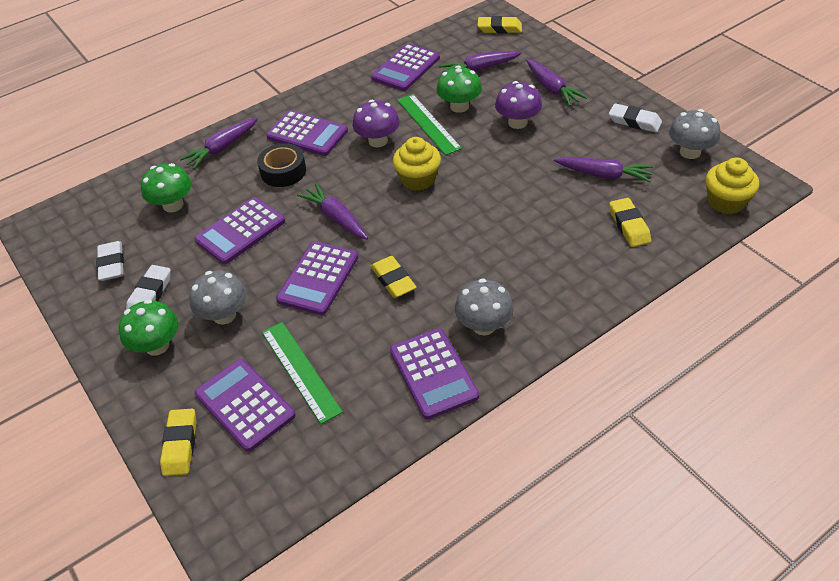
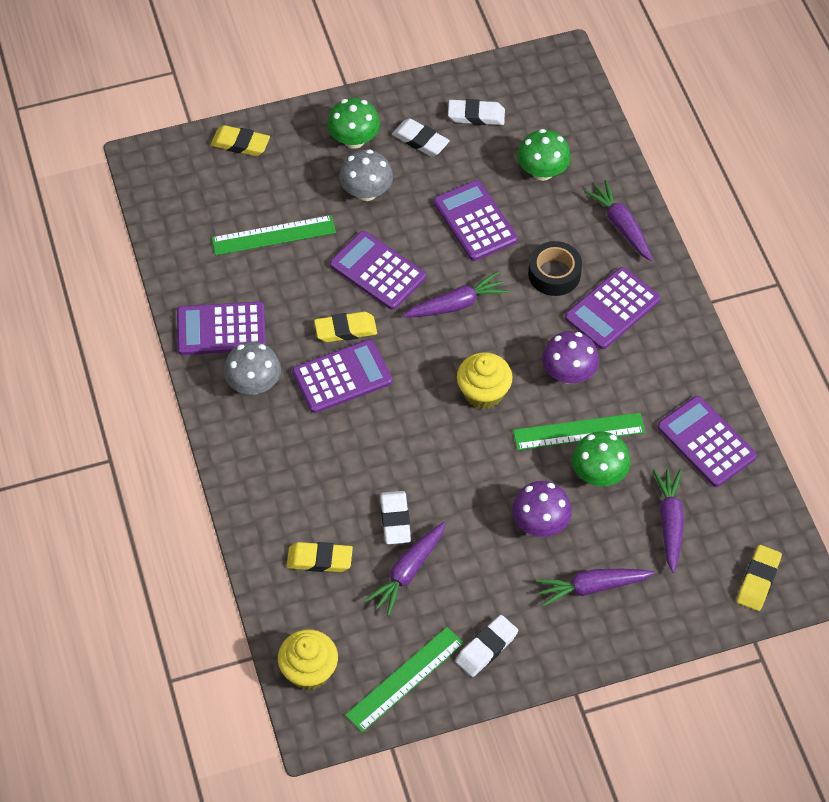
camera: 105 degrees right, 10 degrees up
purple calculator [195,359,296,452] -> purple calculator moved to [292,339,393,413]
grey mushroom [669,109,720,159] -> green ruler [345,627,464,732]
none -> white eraser [380,491,411,544]

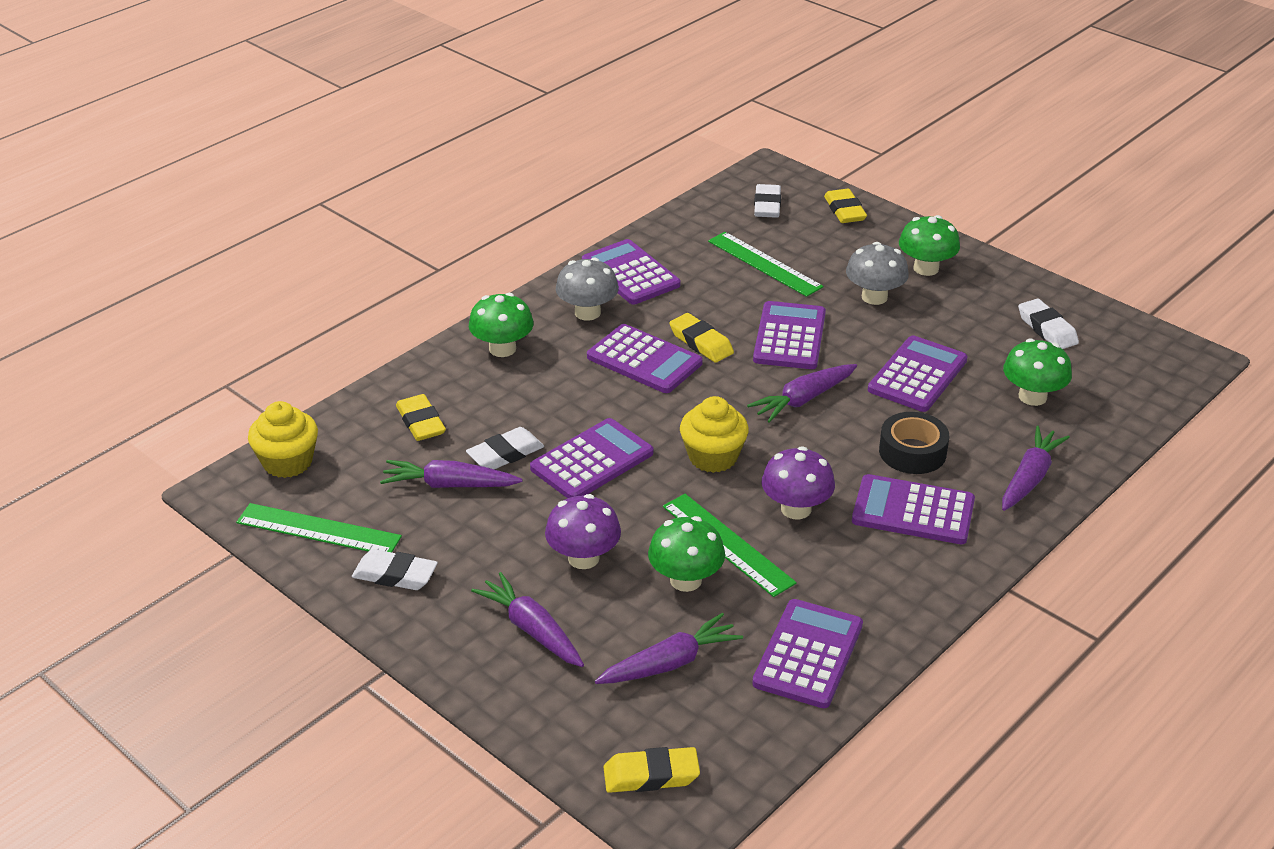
camera: 60 degrees right, 20 degrees down
white eraser [392,118,450,156] -> white eraser moved to [754,184,781,218]
purple carrot [403,271,509,317] -> purple carrot turned 105 degrees clockwise [747,364,857,423]
none -> green mushroom [469,293,534,357]
none -> purple calculator [530,418,654,498]

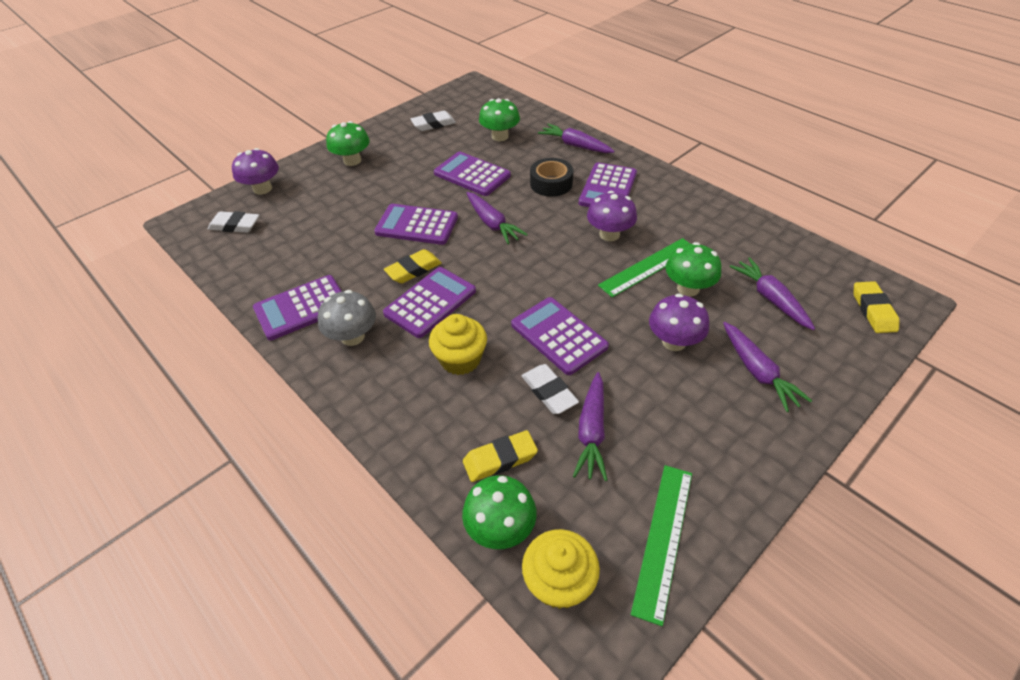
camera: 85 degrees left, 10 degrees up
white eraser [352,549,438,590] -> none
green mushroom [469,293,534,357] -> green mushroom moved to [462,475,537,549]
purple carrot [471,572,584,667] -> purple carrot turned 75 degrees counterclockwise [723,322,812,412]
yellow cupcake [680,396,749,473] -> yellow cupcake moved to [429,314,487,375]
green ruler [708,232,824,297] -> none
purple calculator [752,599,863,708] -> none
yellow eraser [824,189,867,223] -> purple mushroom [232,148,279,195]
grey mushroom [846,242,909,305] -> none

